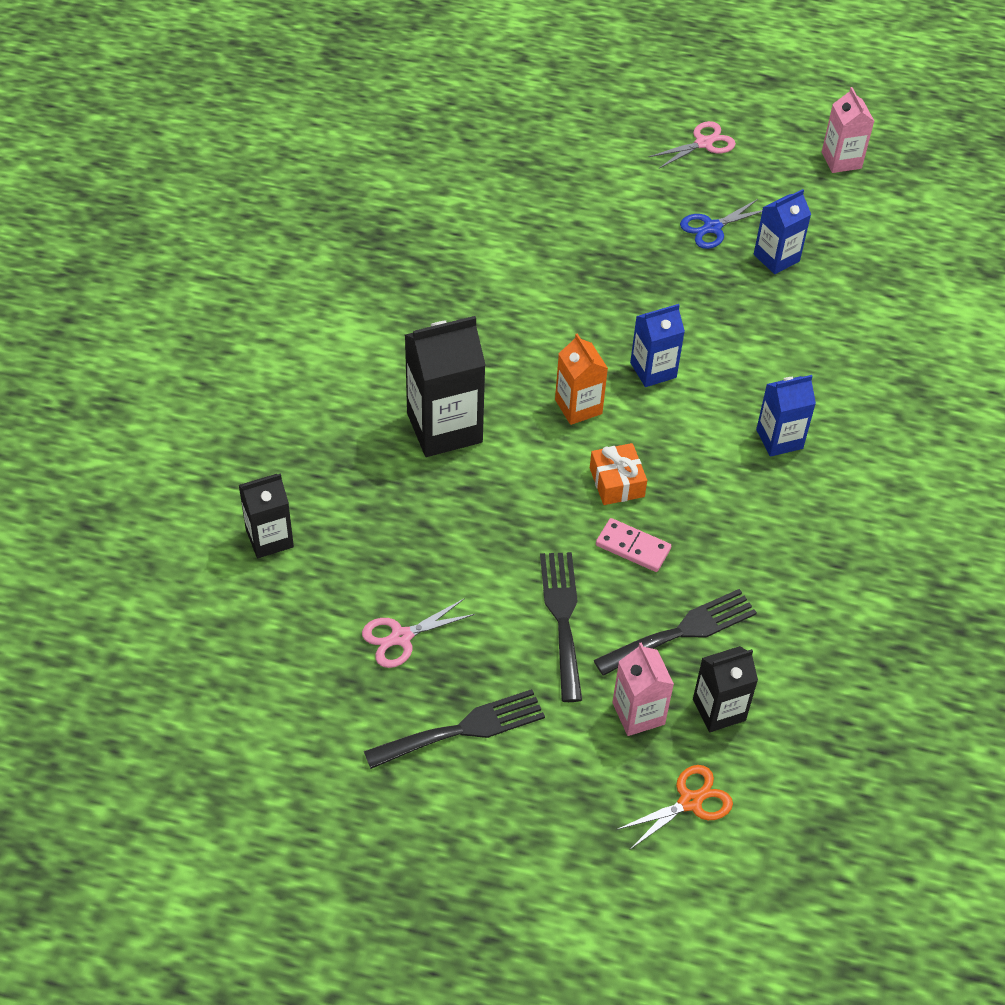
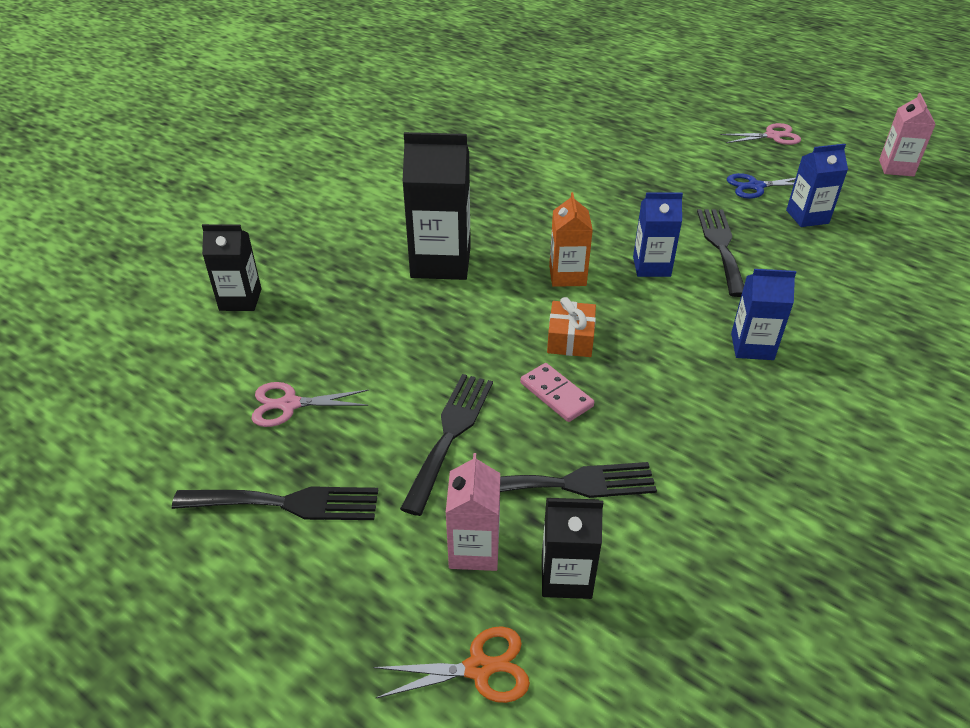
camera: 25 degrees right, 10 degrees down
none -> black fork [697,209,744,297]

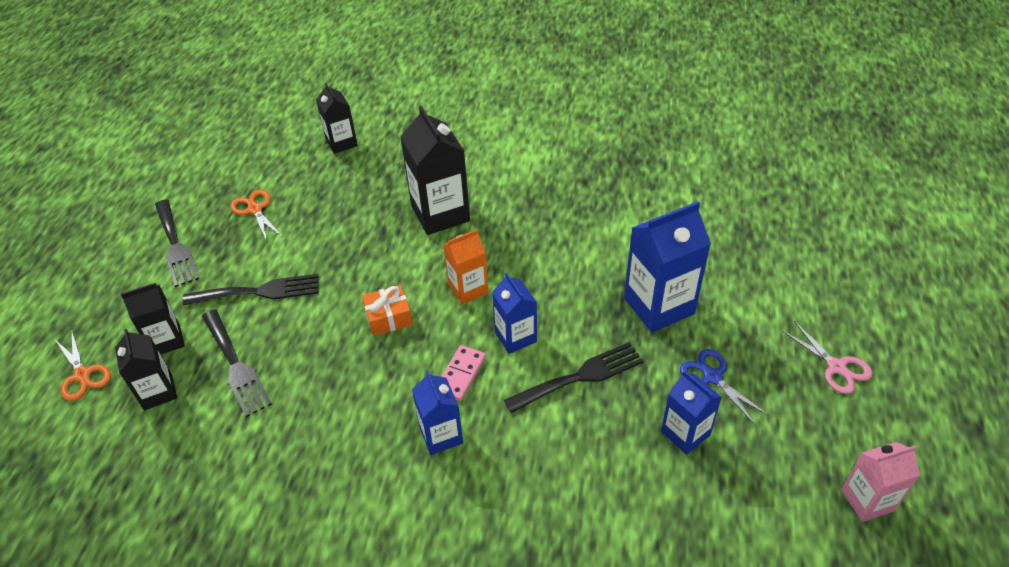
camera: 65 degrees right, 5 degrees up
pink scissors [251,382,369,427] -> orange scissors [230,190,282,241]
pink carton [446,453,500,571] -> black carton [121,283,185,354]
pink domino [520,363,594,422] -> pink domino moved to [441,345,486,401]
none -> blue carton [624,201,711,333]

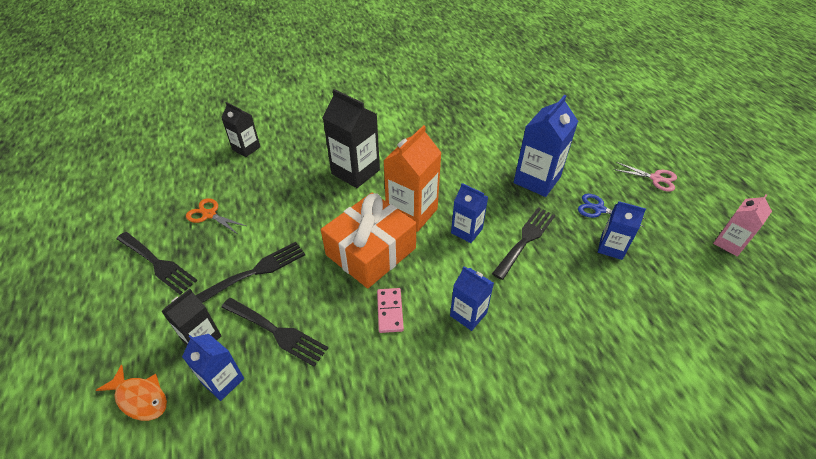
camera: 30 degrees left, 0 degrees up
orange scissors [55,332,111,401] -> orange fish [96,364,167,421]
black carton [115,329,177,410] -> blue carton [182,334,244,401]
orange gift [362,285,413,336] -> orange gift [321,193,416,288], size x2.15
pink domino [441,345,486,401] -> pink domino moved to [377,288,404,333]
orange carton [443,229,488,304] -> orange carton [383,125,442,232], size x1.66

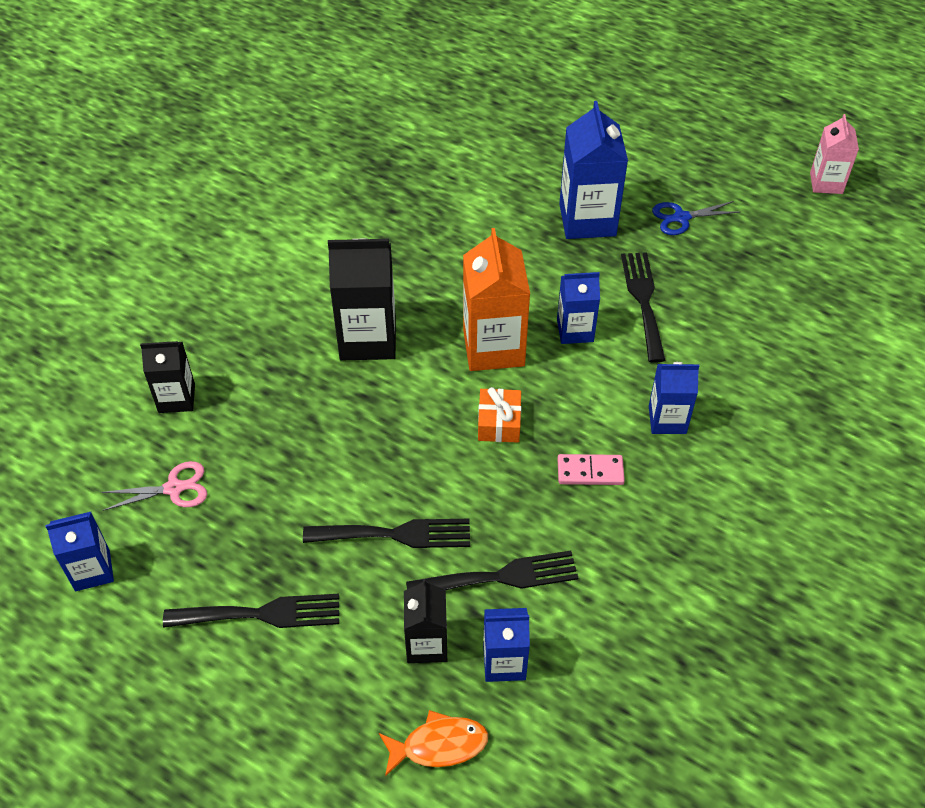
camera: 40 degrees left, 5 degrees up
orange scissors [186,198,246,234] -> none
black fork [196,242,305,303] -> black fork turned 75 degrees clockwise [303,519,470,548]
orange gift [321,193,416,288] -> orange gift [478,387,521,443], size x0.47
pink domino [377,288,404,333] -> pink domino turned 45 degrees counterclockwise [557,454,625,485]
blue carton [598,201,646,260] -> blue carton moved to [45,512,114,591]
pink scissors [613,162,677,192] -> pink scissors moved to [101,461,207,511]

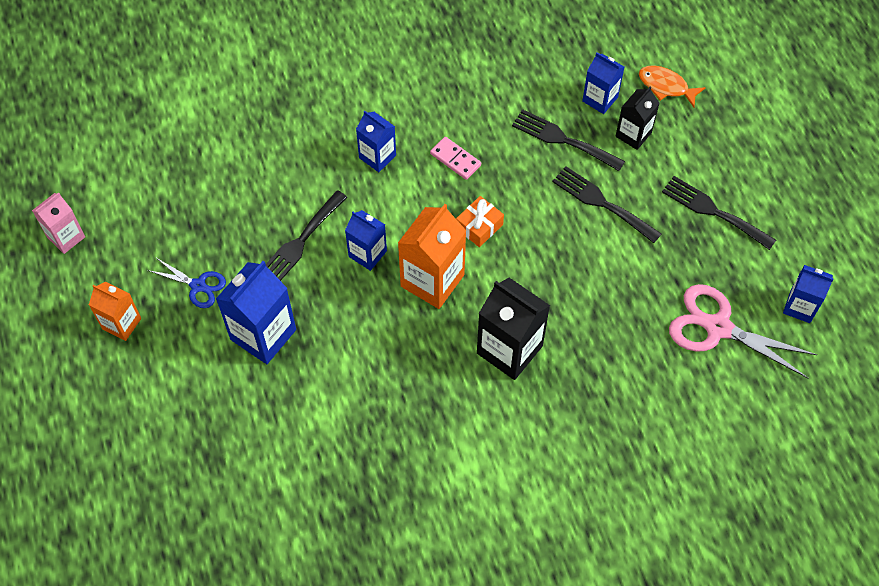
camera: 140 degrees left, 10 degrees up
pink scissors [101,461,207,511] -> pink scissors [669,284,817,378], size x1.78
black carton [140,341,195,413] -> none
none -> orange carton [89,282,141,341]

